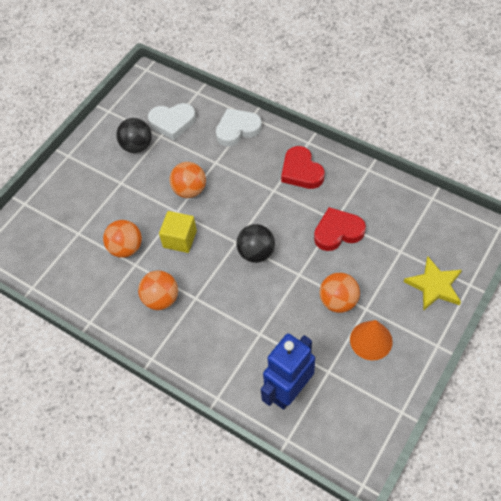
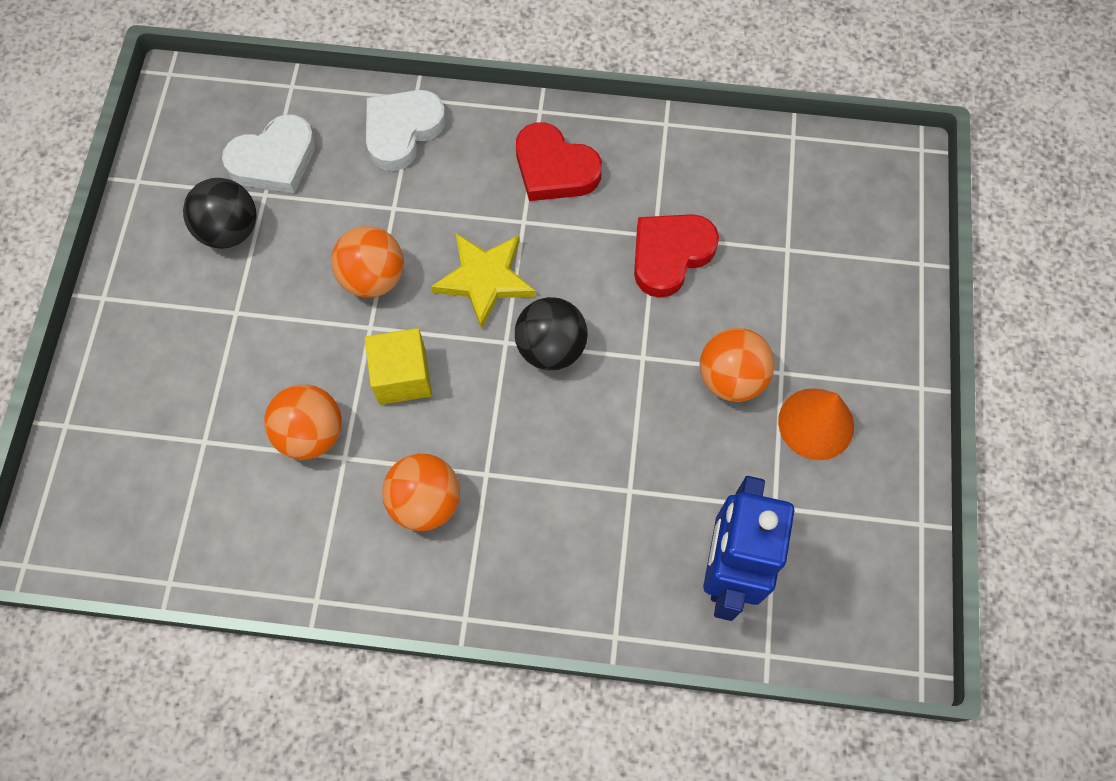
camera: 30 degrees left, 10 degrees up
yellow star [404,256,462,311] -> yellow star moved to [431,233,536,329]

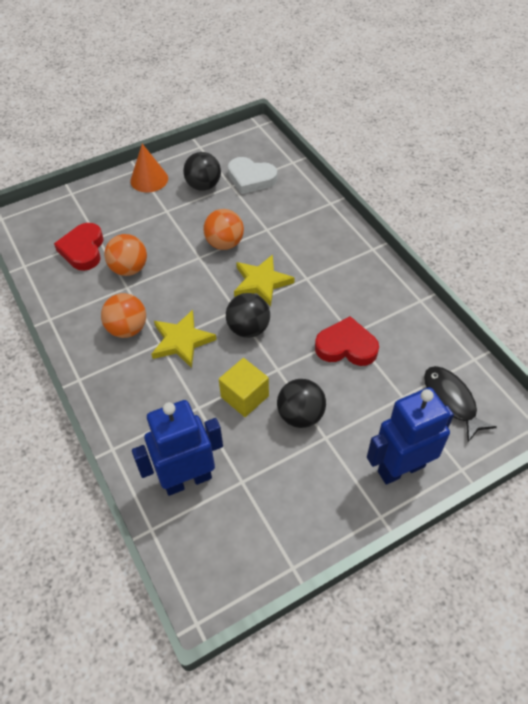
camera: 55 degrees right, 15 degrees down
yellow cube [365,328,432,405] -> yellow cube moved to [219,358,269,417]
white heart [366,90,446,171] -> none
red heart [516,122,602,201] -> red heart moved to [54,223,104,271]
orange ball [700,328,775,402] -> black ball [277,379,326,428]
orange cone [778,388,854,460] -> orange cone moved to [130,144,168,193]
none -> yellow star [151,310,217,368]
none -> blue robot [367,387,454,485]
none -> black fish [424,366,497,442]

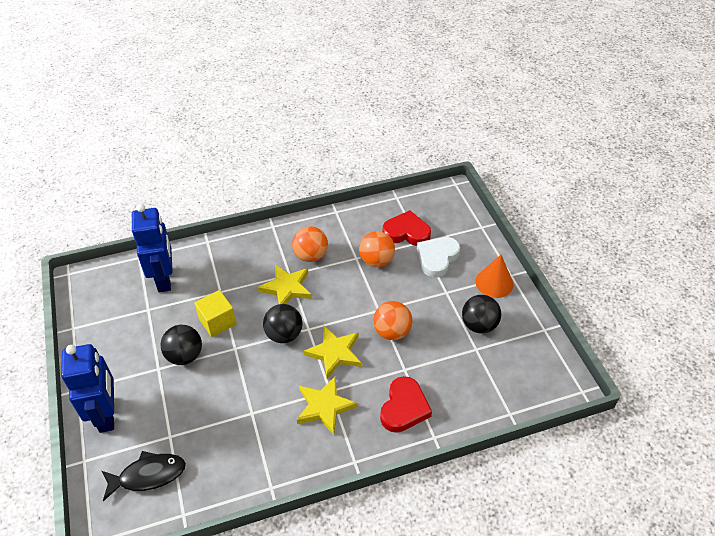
camera: 100 degrees right, 5 degrees down
white heart [228,157,277,194] -> white heart moved to [417,237,460,278]
red heart [315,316,379,366] -> red heart moved to [380,376,432,433]
none -> yellow star [297,376,358,435]

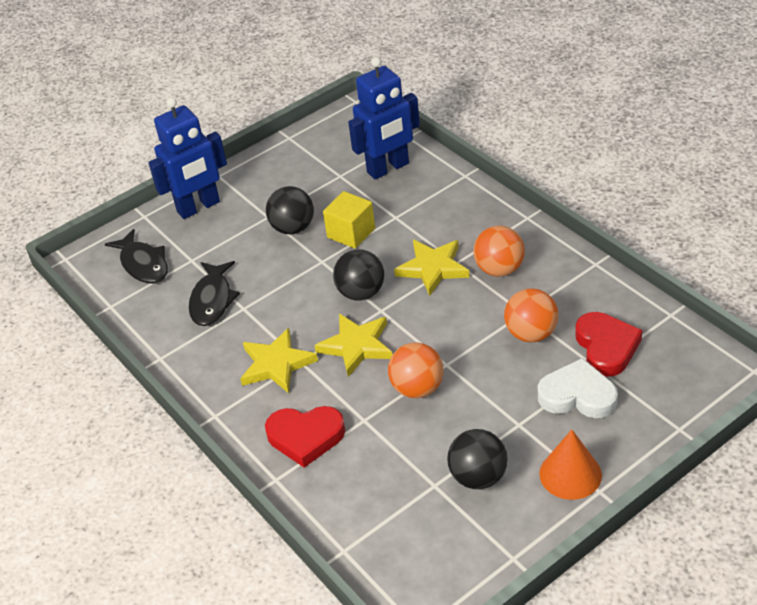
camera: 75 degrees right, 5 degrees down
none -> black fish [189,261,240,326]

